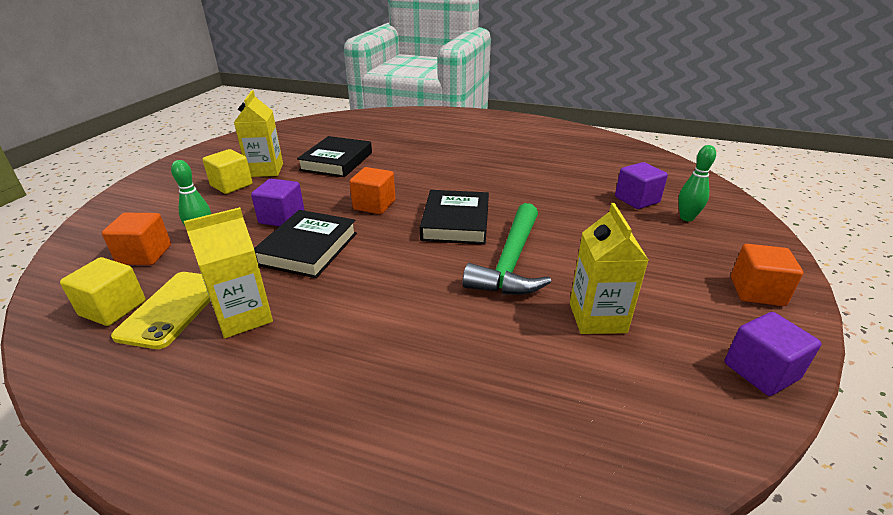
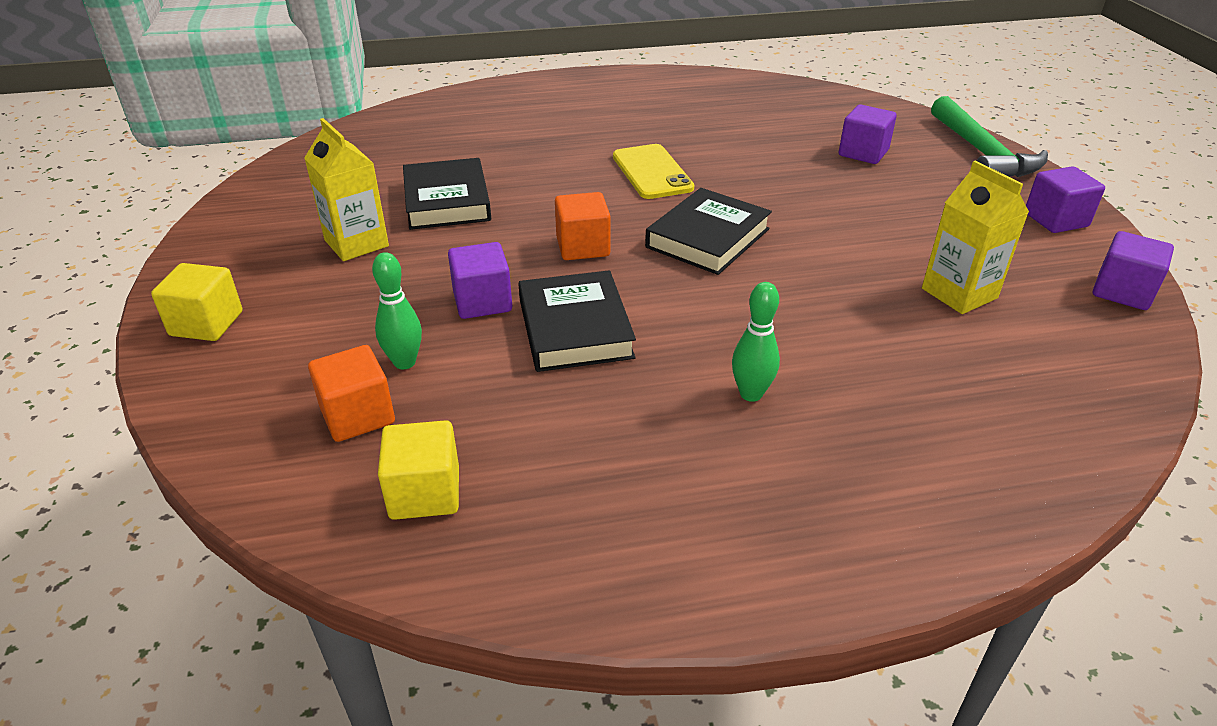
camera: 30 degrees left, 5 degrees up
yellow phone [111,272,210,349] -> yellow phone moved to [613,144,694,199]
yellow carton [184,207,273,338] -> none
yellow cube [203,149,252,194] -> yellow cube moved to [151,263,242,341]
black book [420,190,489,245] -> black book turned 60 degrees clockwise [645,188,772,275]
green hammer [462,203,551,295] -> green hammer moved to [931,96,1048,177]
green bowling pin [678,145,716,221] -> green bowling pin moved to [732,282,780,402]
orange cube [731,244,803,306] -> purple cube [1026,166,1105,233]

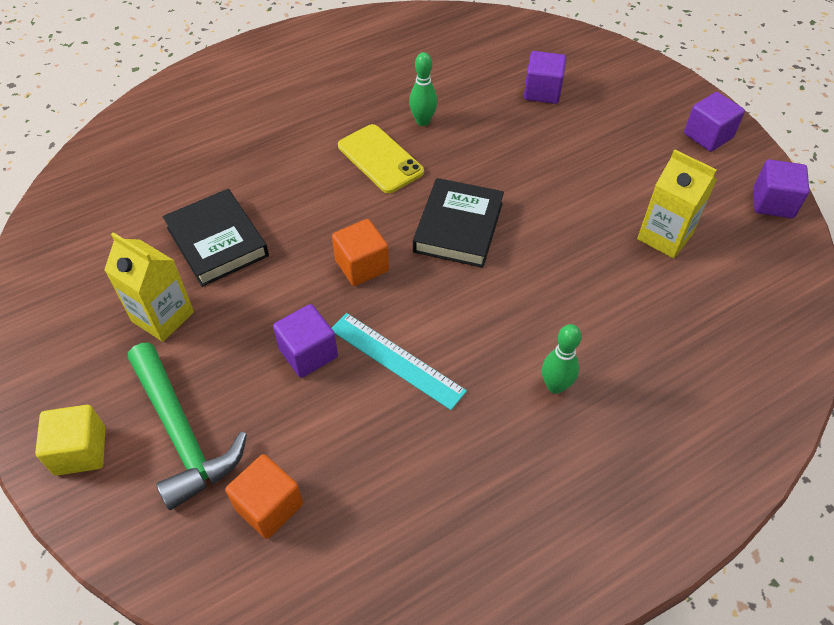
camera: 20 degrees left, 15 degrees up
green bowling pin [372,252,422,369] -> green bowling pin moved to [409,52,437,126]
yellow cube [378,420,459,520] -> none
black book [518,270,636,372] -> turquoise ruler [332,313,467,410]
green hammer [931,96,1048,177] -> green hammer moved to [128,343,247,510]

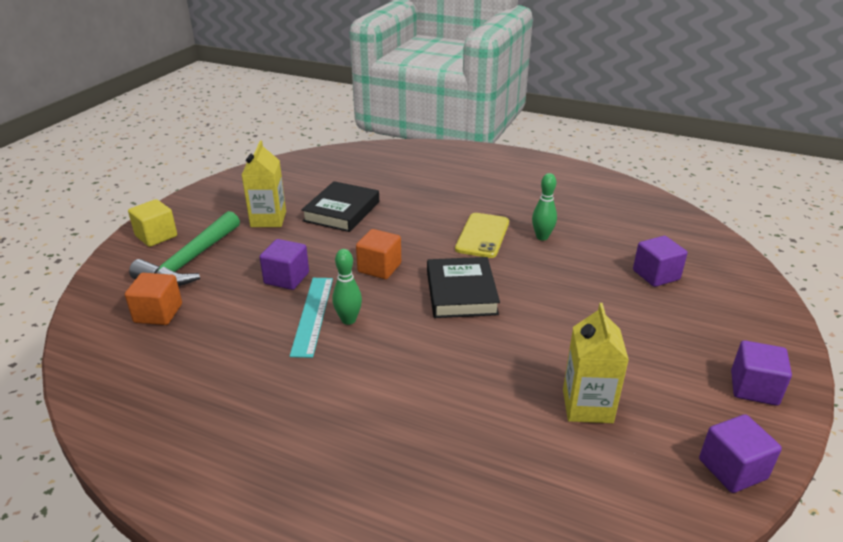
camera: 55 degrees right, 20 degrees down
black book [413,178,504,268] -> black book turned 75 degrees counterclockwise [427,257,500,318]
green bowling pin [542,324,581,394] -> green bowling pin moved to [332,249,362,325]

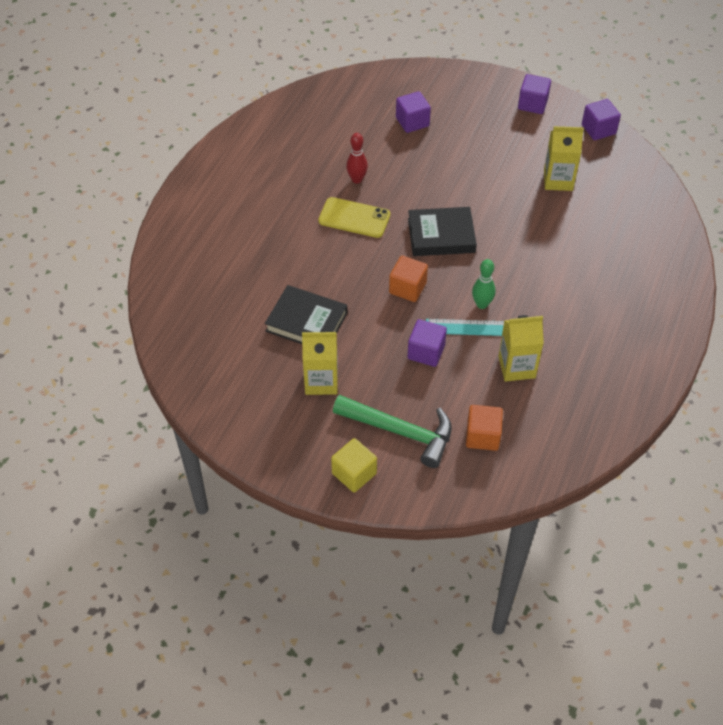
camera: 90 degrees left, 20 degrees up
green bowling pin [532,173,557,240] -> red bowling pin [346,133,368,184]
none -> yellow carton [498,315,544,382]

